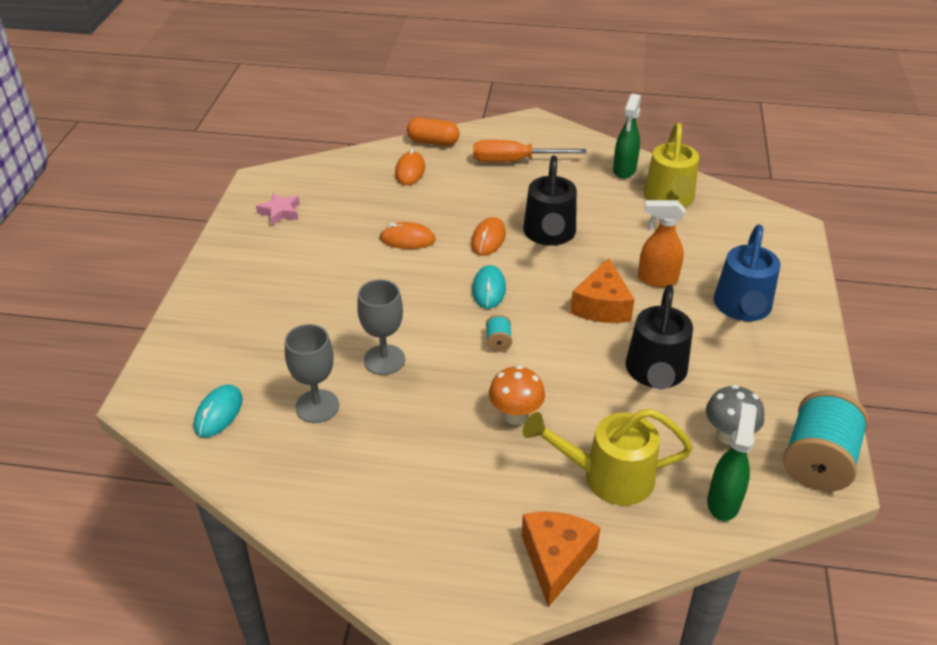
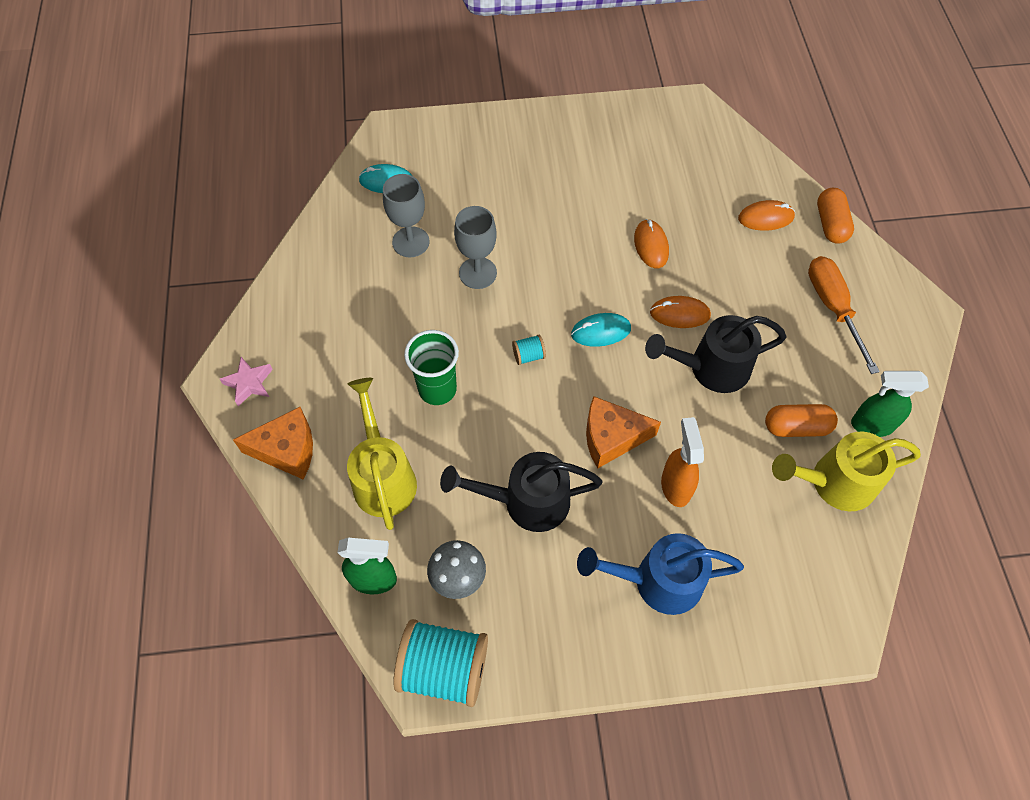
camera: 75 degrees right, 20 degrees up
pink star [256,192,300,226] -> pink star moved to [220,357,273,406]
orange mushroom [489,365,545,425] -> green cup [404,330,459,405]
none -> orange capsule [765,404,838,437]

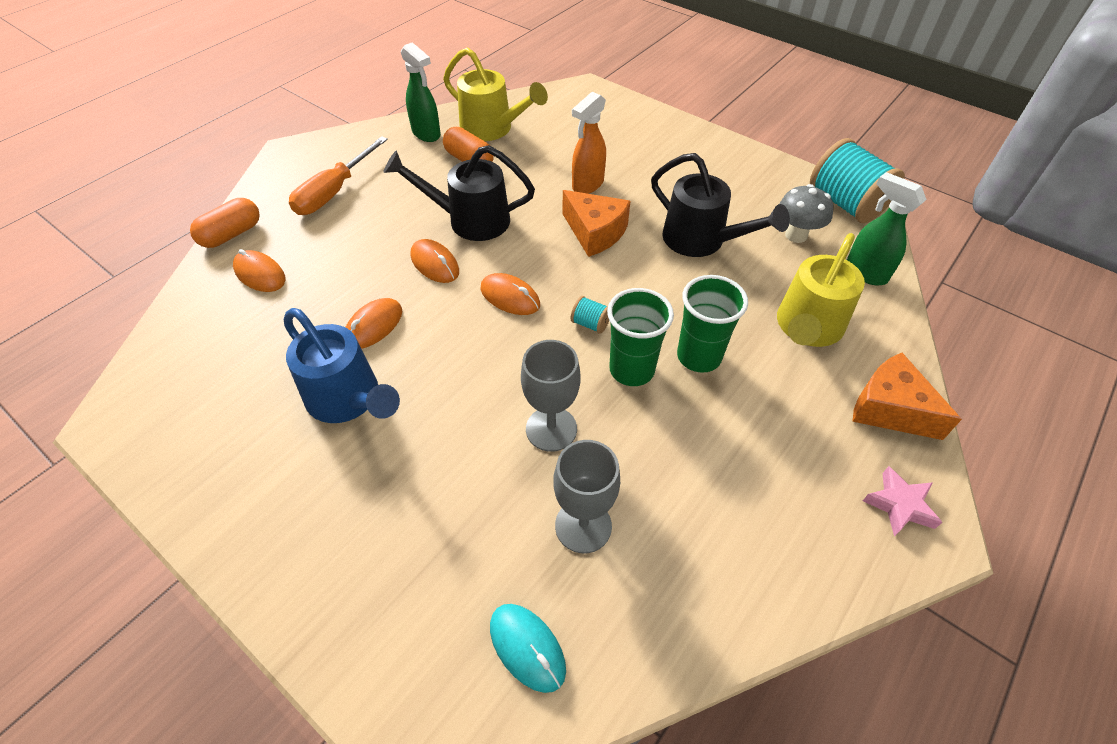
camera: 135 degrees left, 10 degrees down
turquoise mouse [571,313,631,347] -> orange mouse [481,273,540,315]
blue watering can [577,533,744,615] -> blue watering can moved to [283,308,400,423]
black watering can [645,315,787,393] -> black watering can turned 150 degrees clockwise [383,145,535,241]
none -> green cup [607,288,674,386]

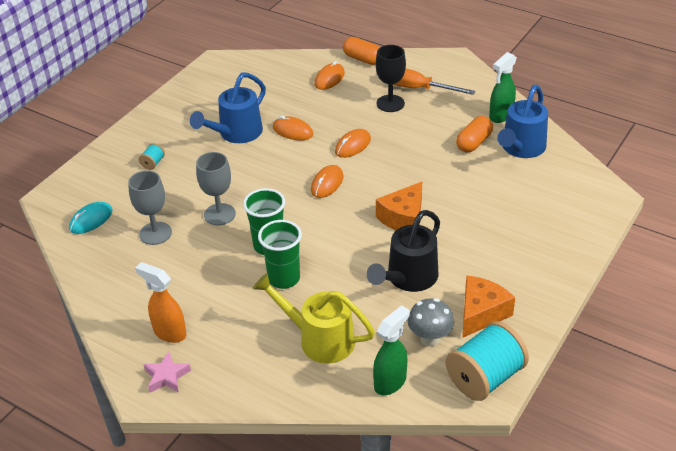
camera: 85 degrees right, 10 degrees down
black watering can [383,145,535,241] -> none
yellow watering can [443,47,548,141] -> blue watering can [497,85,548,158]
turquoise spool [571,296,609,334] -> turquoise spool moved to [138,143,165,170]
orange spray bottle [572,92,606,194] -> orange spray bottle moved to [135,262,187,343]
orange cheese [852,353,962,440] -> orange cheese moved to [462,276,515,338]
none -> black goblet [376,45,406,112]

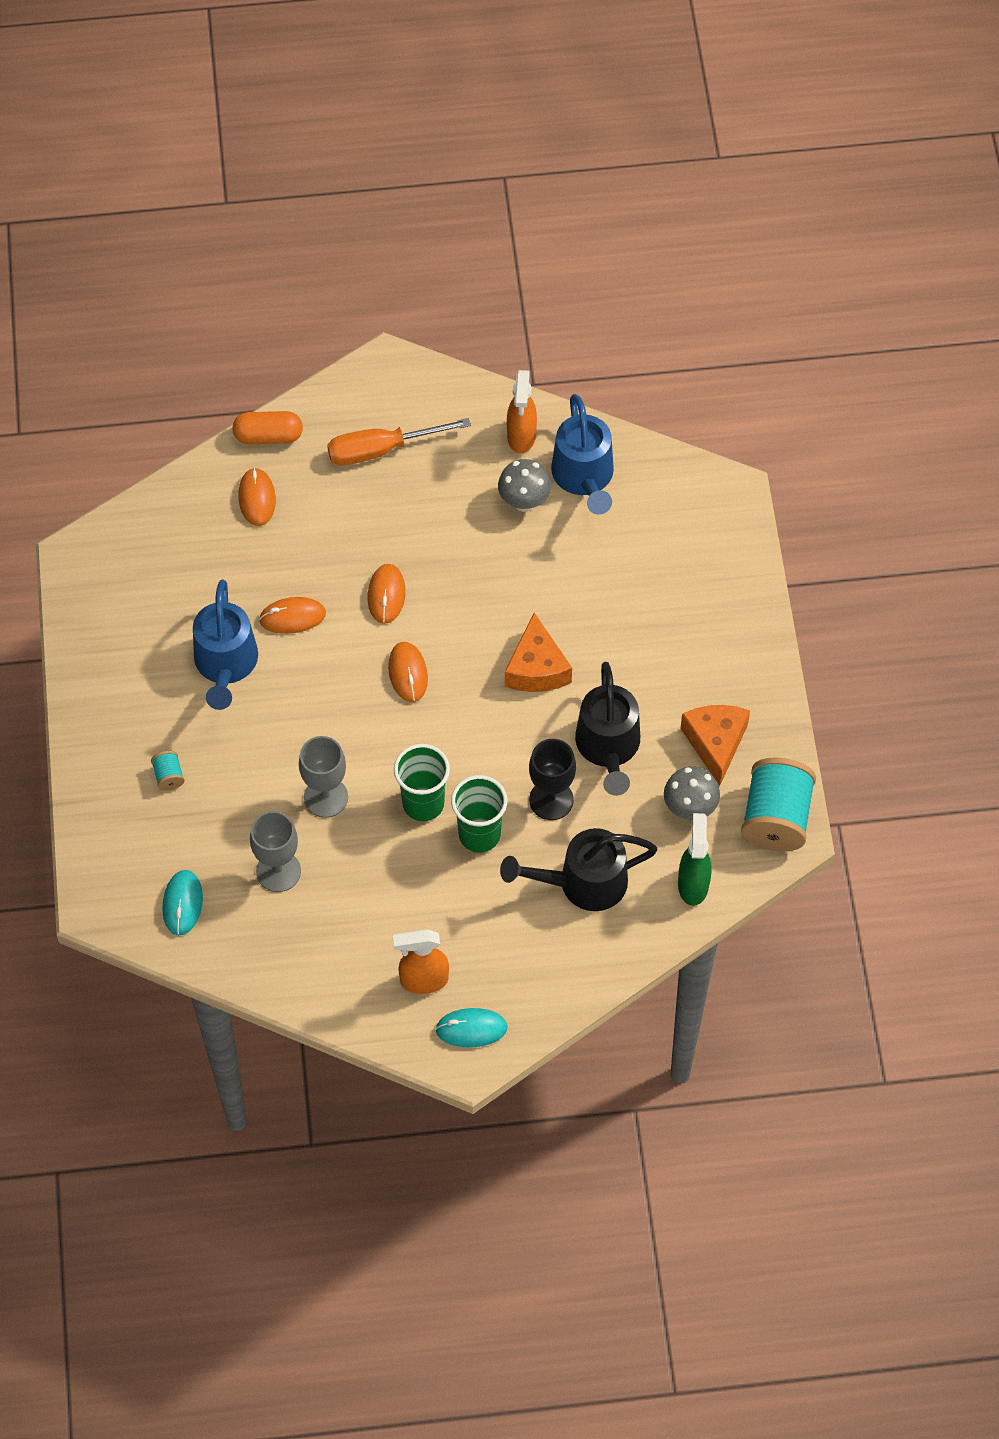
camera: 40 degrees left, 20 degrees up
pink star [143,352,191,392] -> turquoise mouse [436,1008,508,1047]
yellow watering can [253,273,375,364] -> black watering can [500,828,657,911]
black goblet [376,45,406,112] -> black goblet moved to [529,739,576,820]
orange capsule [456,116,493,152] -> grey mushroom [498,459,551,512]
green spray bottle [489,52,517,123] -> orange spray bottle [507,370,537,453]

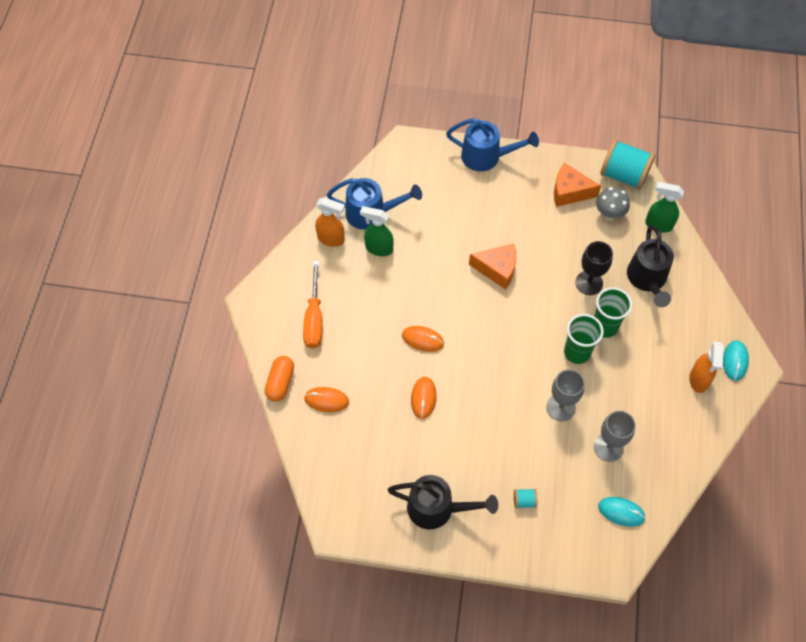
camera: 75 degrees left, 0 degrees up
blue watering can [193,580,258,710] -> blue watering can moved to [446,118,539,171]
orange mouse [388,642,428,702] -> none
grey mushroom [498,459,551,512] -> green spray bottle [360,206,394,256]
black watering can [575,662,640,796] -> black watering can moved to [388,475,498,530]

